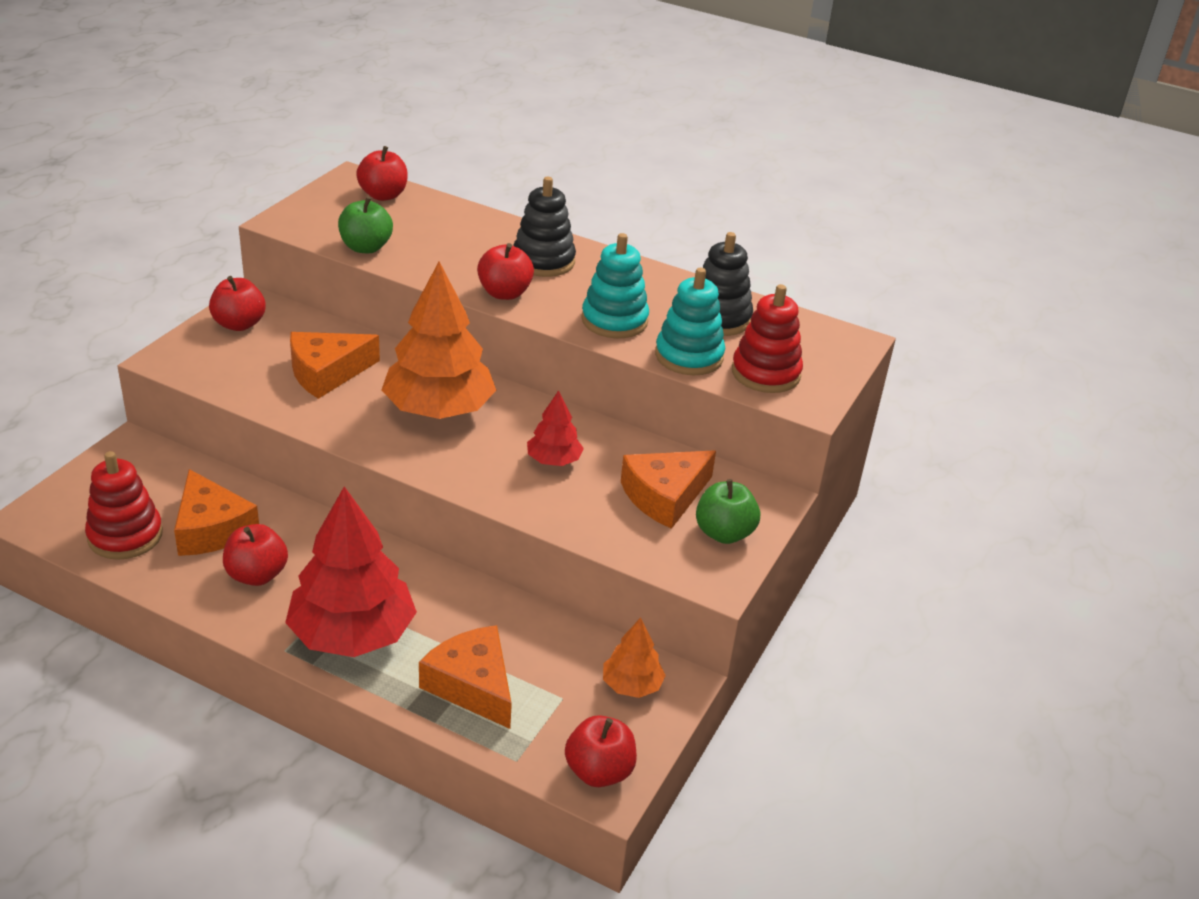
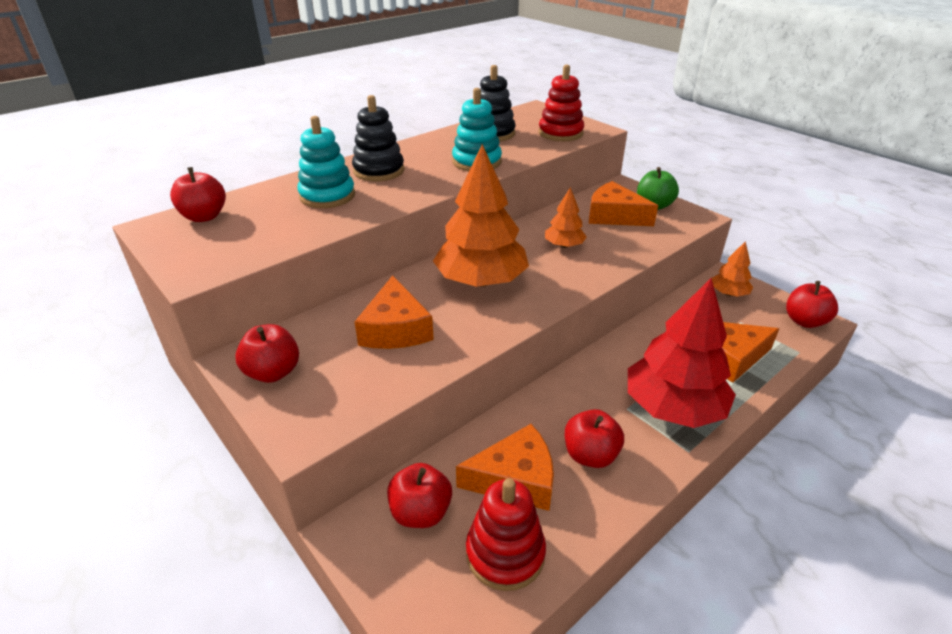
camera: 65 degrees left, 0 degrees up
green apple [338,196,393,253] -> none
red apple [477,243,534,300] -> red apple moved to [387,463,452,528]
red tree [527,390,584,466] -> orange tree [545,187,587,248]
orange cheese [621,450,716,529] -> orange cheese turned 135 degrees clockwise [589,181,658,226]
turquoise stacking toy [655,268,725,375] -> turquoise stacking toy moved to [297,116,355,208]

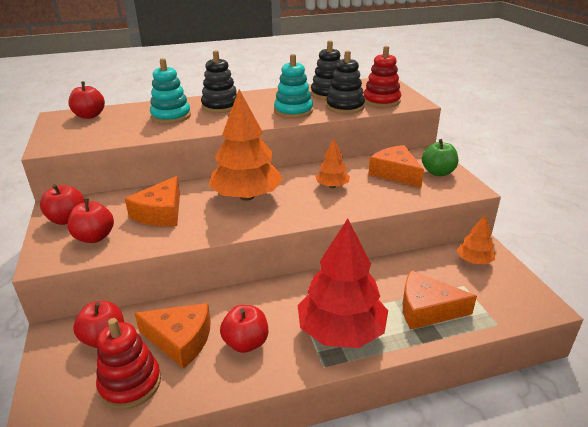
camera: 25 degrees right, 5 degrees down
red apple [786,281,838,328] -> red apple moved to [67,198,114,243]
none -> black stacking toy [326,50,365,114]

